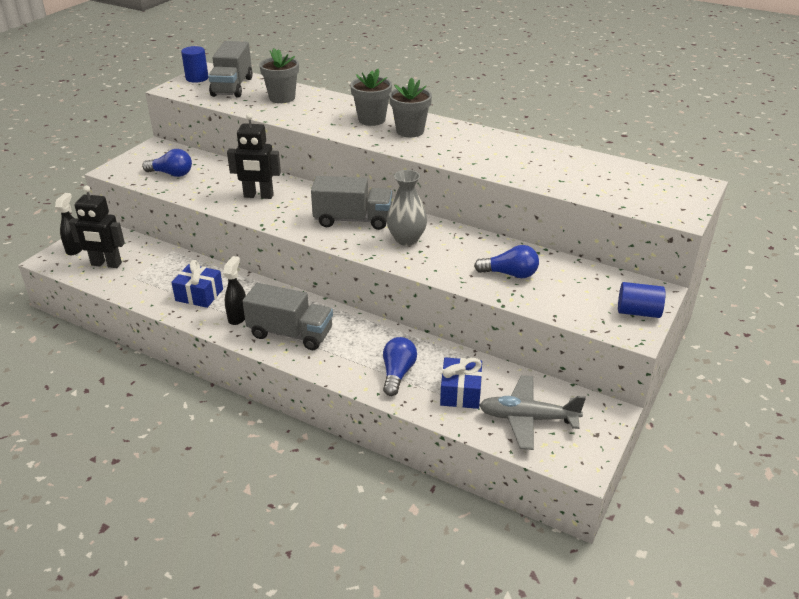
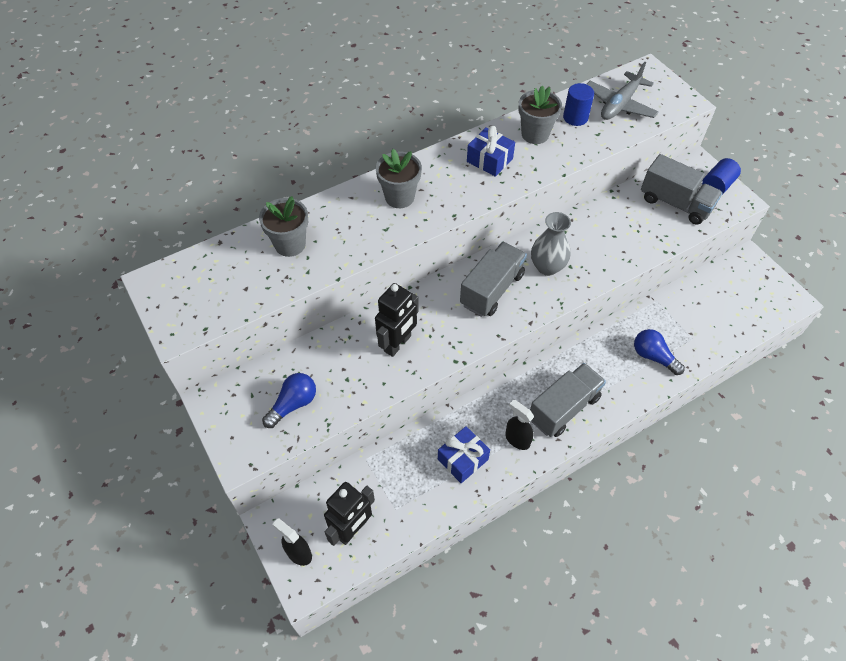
camera: 60 degrees left, 20 degrees up
blue cylinder [181,46,208,83] -> blue cylinder moved to [563,83,594,126]
grey truck [208,41,253,98] -> grey truck moved to [641,154,723,225]
grey flower pot [389,77,432,137] -> grey flower pot moved to [519,85,562,144]
blue gift [440,357,482,409] -> blue gift moved to [467,126,515,177]
blue light bulb [474,245,539,278] -> none
grey plane [479,375,586,450] -> grey plane moved to [587,62,659,120]

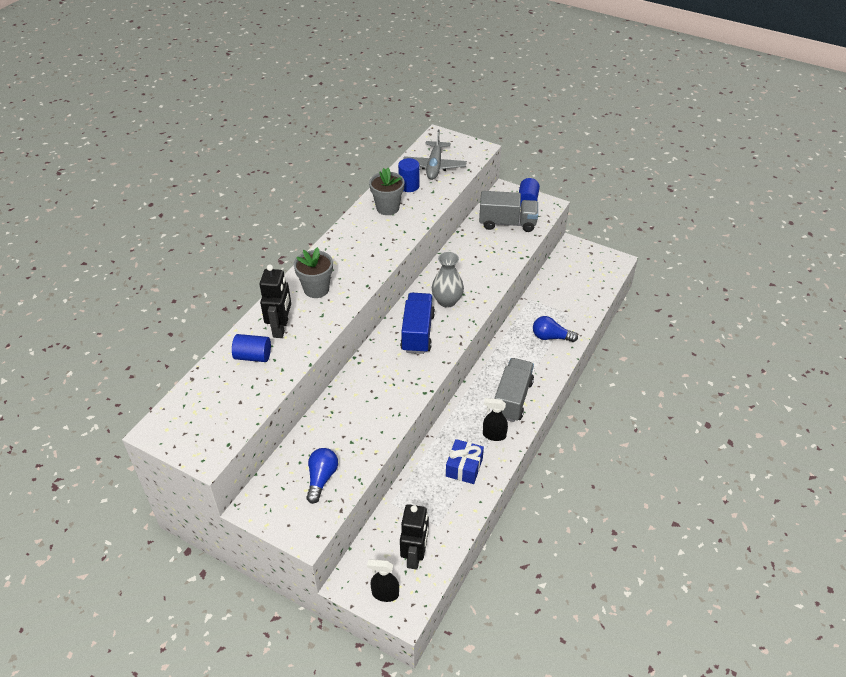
camera: 30 degrees left, 10 degrees down
grey flower pot [259,196,308,257] -> blue cylinder [232,334,271,362]
black robot [375,283,419,357] -> black robot moved to [260,264,291,338]
grey truck [460,242,527,317] -> blue truck [400,293,435,354]
blue gift [467,126,515,177] -> none

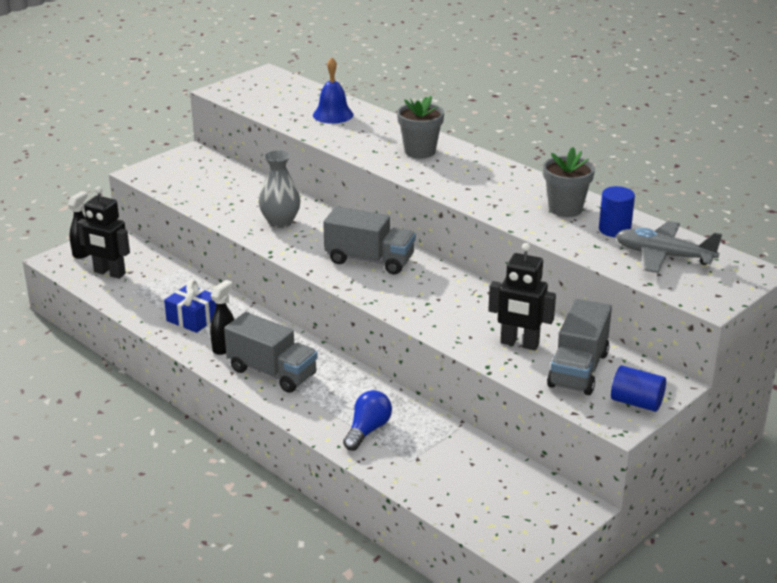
camera: 105 degrees right, 15 degrees down
blue cylinder [232,334,271,362] -> blue bell [313,57,353,124]
black robot [260,264,291,338] -> black robot moved to [488,243,556,350]
blue light bulb [306,448,338,504] -> none
blue truck [400,293,435,354] -> grey truck [323,206,416,274]
grey vase [432,252,464,308] -> grey vase moved to [258,150,301,228]

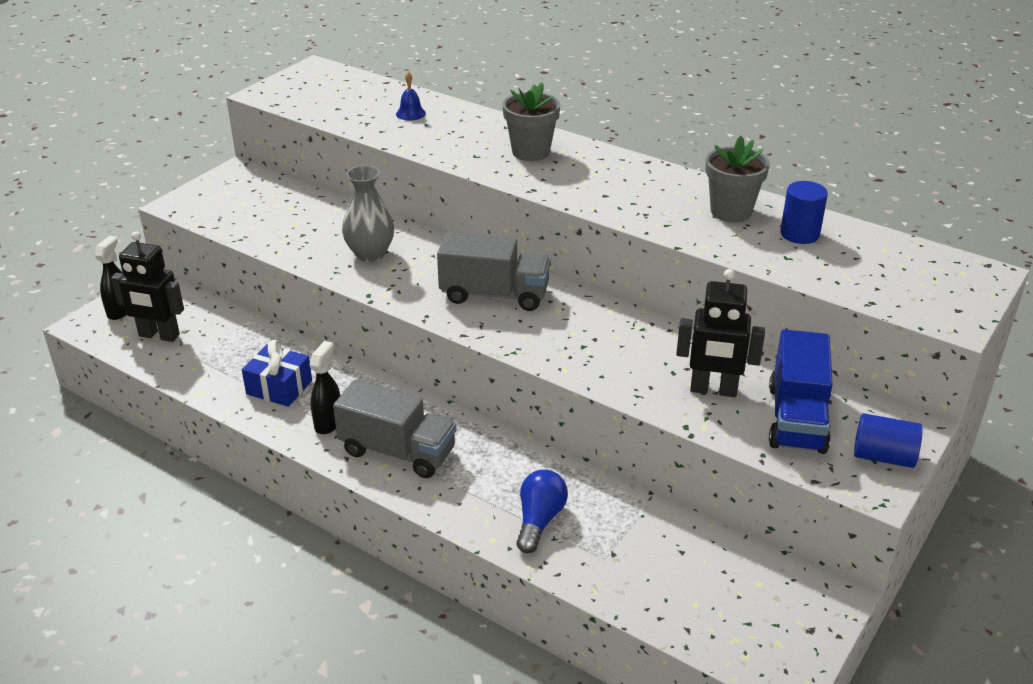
camera: 10 degrees left, 5 degrees up
blue bell [313,57,353,124] -> blue bell [396,72,426,121], size x0.60
grey truck [547,299,612,395] -> blue truck [769,329,833,454]
grey plane [616,221,722,273] -> none

